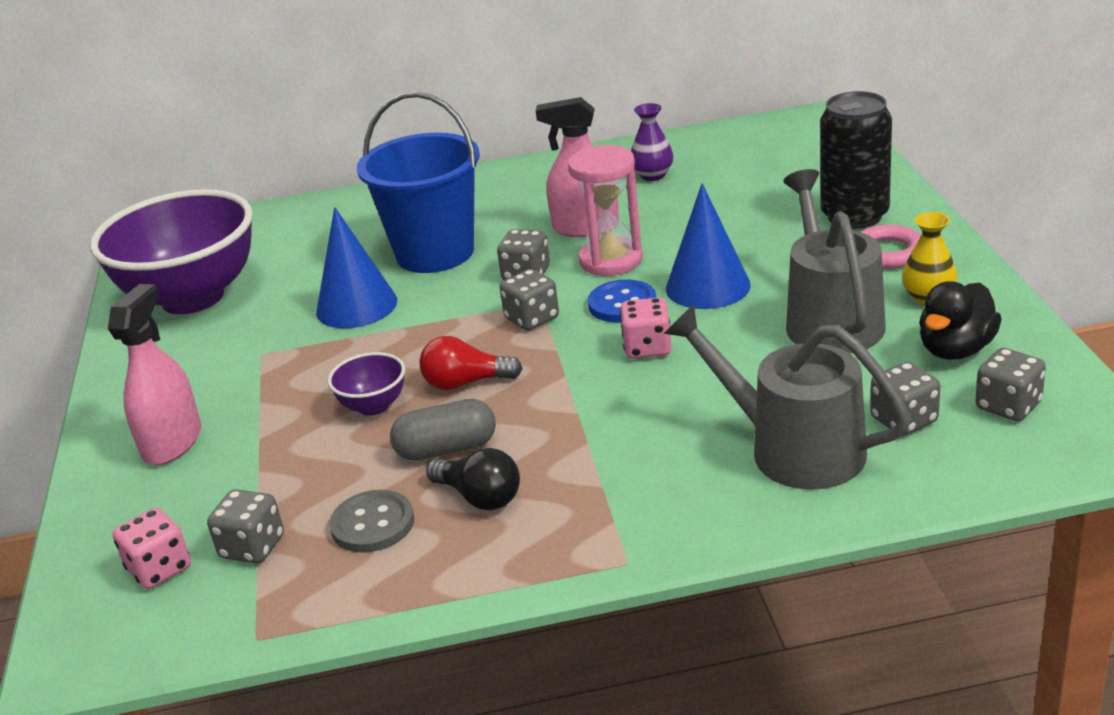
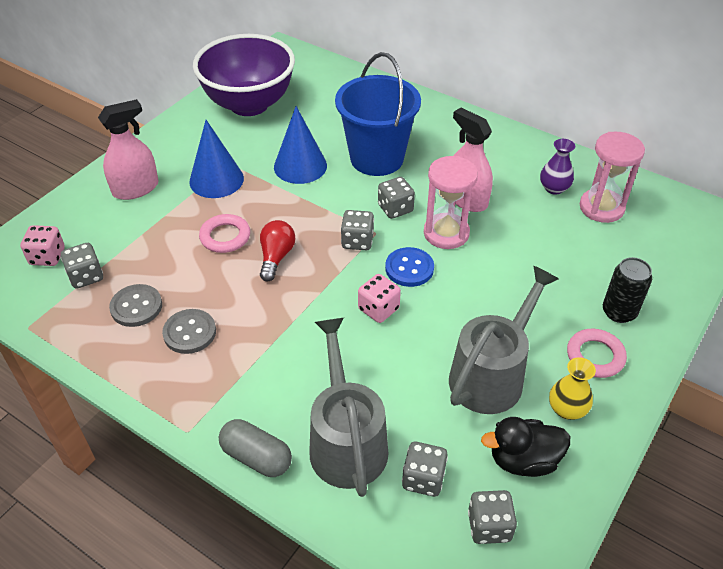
camera: 40 degrees right, 15 degrees up
purple bowl [328,352,405,416] -> pink ring [199,214,250,253]
grey capsule [390,399,496,461] -> grey capsule moved to [219,419,292,477]
red light bulb [419,336,523,390] -> red light bulb turned 60 degrees clockwise [260,220,295,281]
black light bulb [426,448,520,510] -> grey button [162,309,216,354]
blue cone [666,183,751,309] -> blue cone moved to [189,120,244,198]
black can [820,91,892,229] -> black can [603,257,652,323], size x0.66
none -> pink hourglass [580,132,645,223]

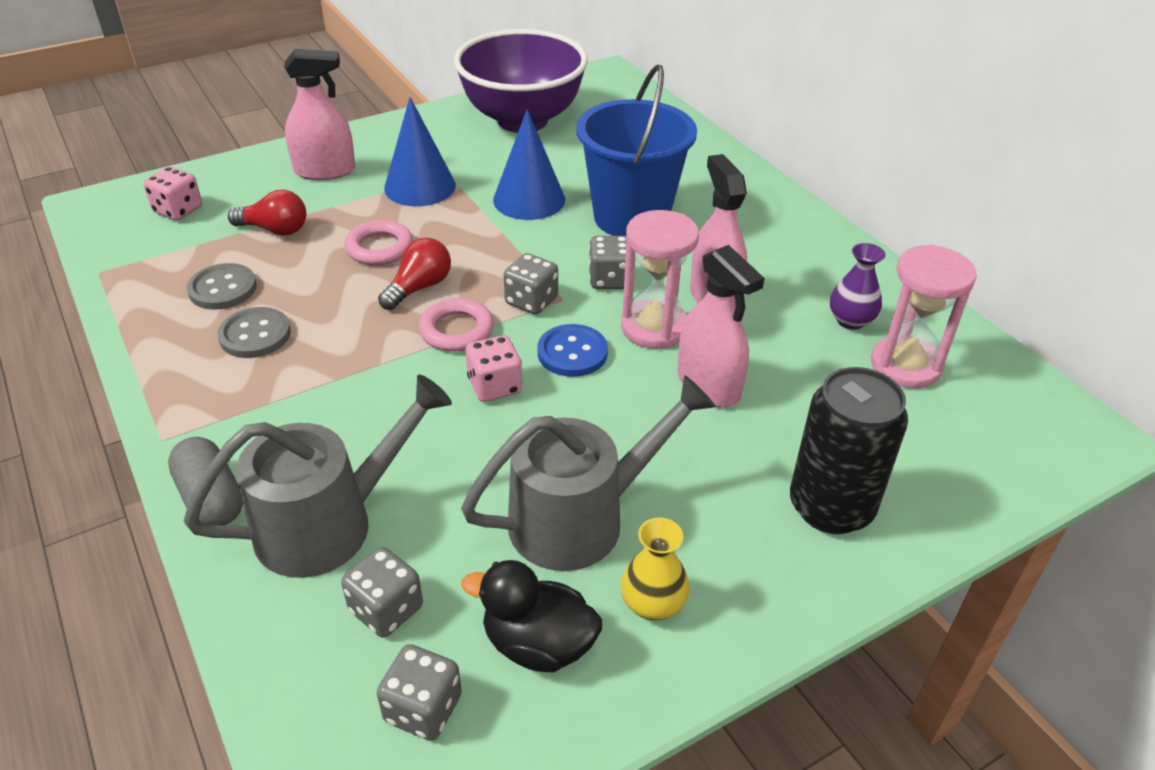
camera: 25 degrees right, 5 degrees down
grey dice [61,243,103,289] -> none
grey watering can [309,318,389,497] -> grey watering can turned 45 degrees clockwise [184,374,452,578]
pink ring [567,329,627,378] -> pink ring moved to [418,298,494,351]
black can [603,257,652,323] -> black can [790,367,908,534], size x1.52
none -> red light bulb [228,190,306,236]
none -> pink spray bottle [677,245,764,407]

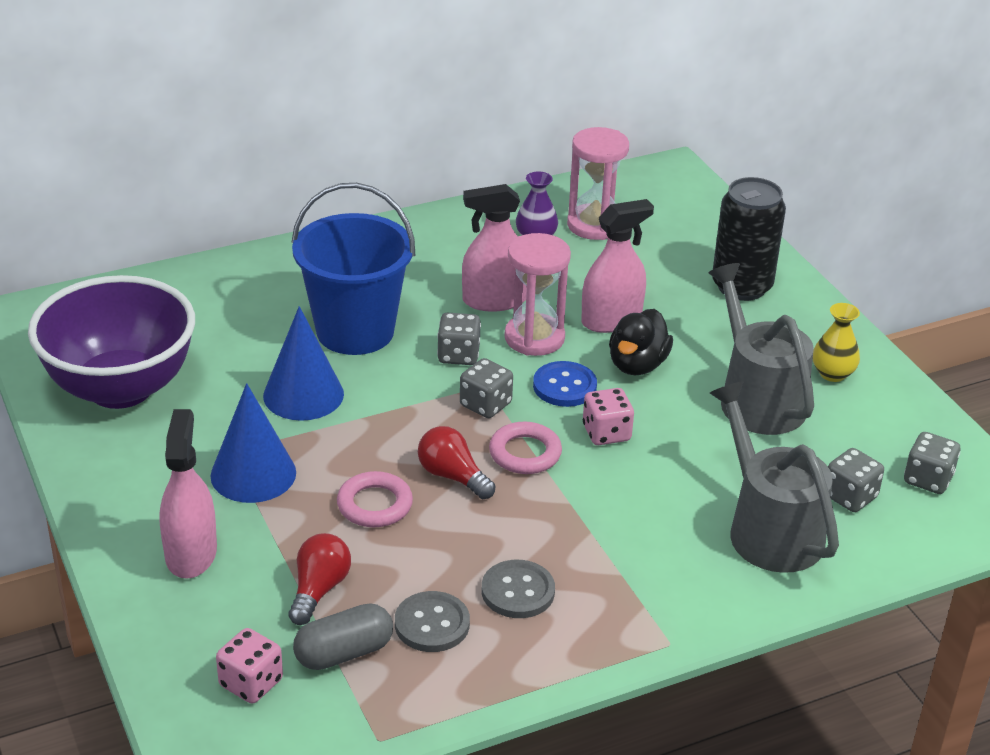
camera: 85 degrees left, 5 degrees down
grey capsule [168,437,243,525] -> grey capsule moved to [293,603,393,670]
black duck [461,560,602,672] -> black duck moved to [609,309,673,375]

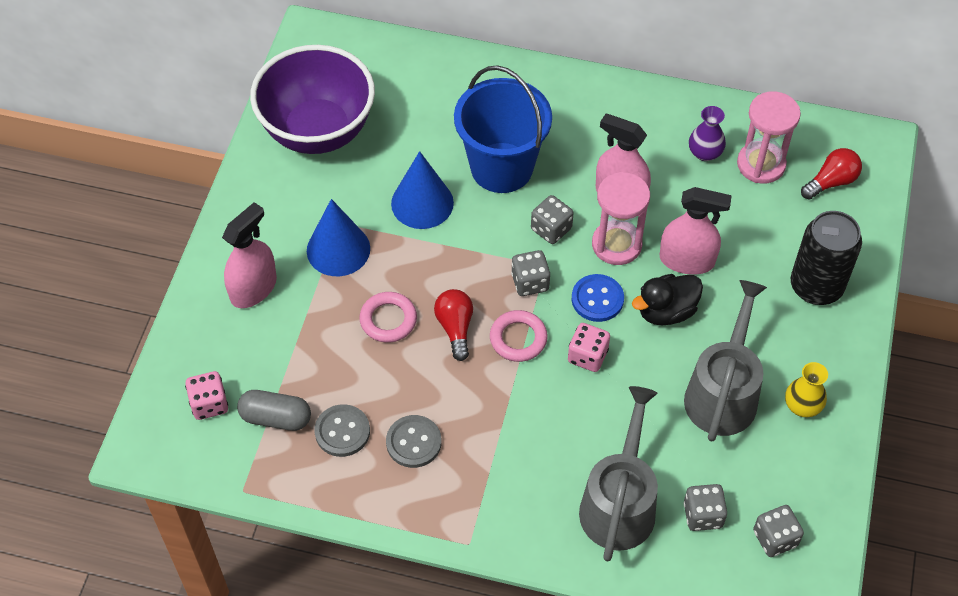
camera: 40 degrees right, 20 degrees up
red light bulb [288,533,351,625] -> red light bulb moved to [801,148,862,199]

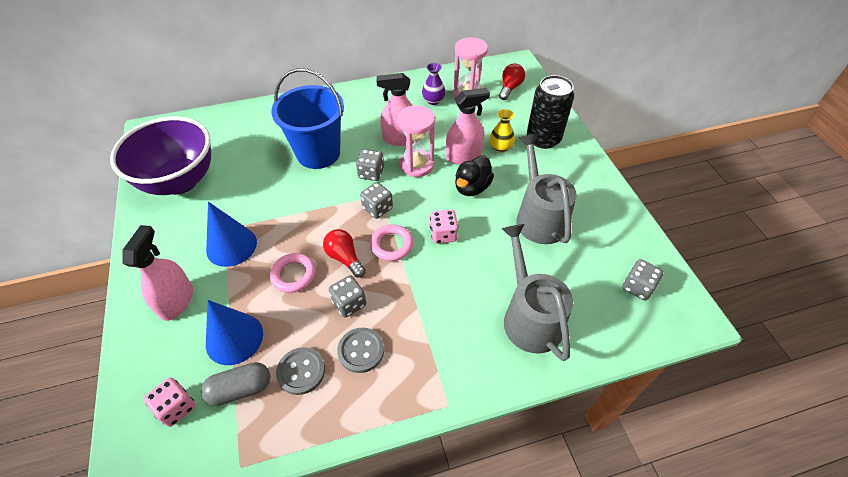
camera: 30 degrees left, 5 degrees down
blue cone [391,151,454,229] -> blue cone moved to [206,300,263,365]
blue button [572,274,624,322] -> none
grey dice [684,484,727,531] -> grey dice moved to [329,275,366,318]
yellow vase [785,362,828,417] -> yellow vase moved to [489,109,515,153]

